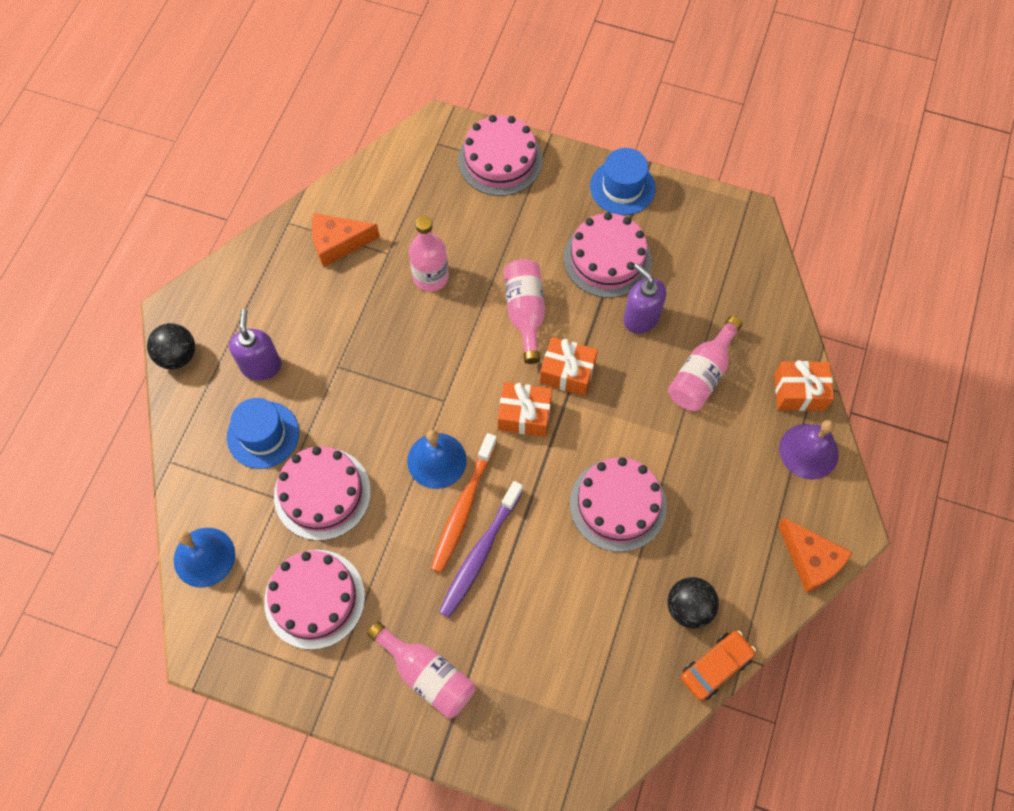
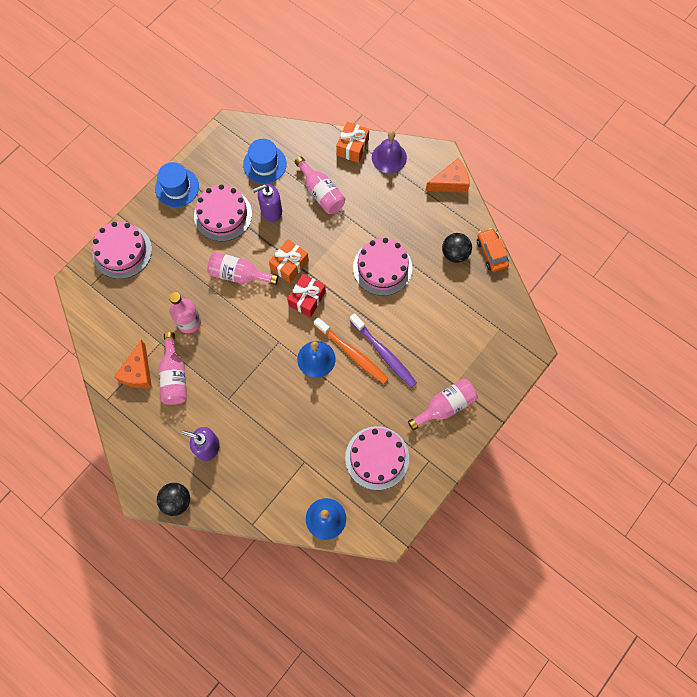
camera: 70 degrees left, 5 degrees up
blue hat [227,398,299,469] -> blue hat moved to [243,139,287,184]
pink cake [274,446,371,541] -> none
orange gift [498,382,552,437] -> red gift [287,274,326,317]
none -> pink bottle [159,332,187,405]

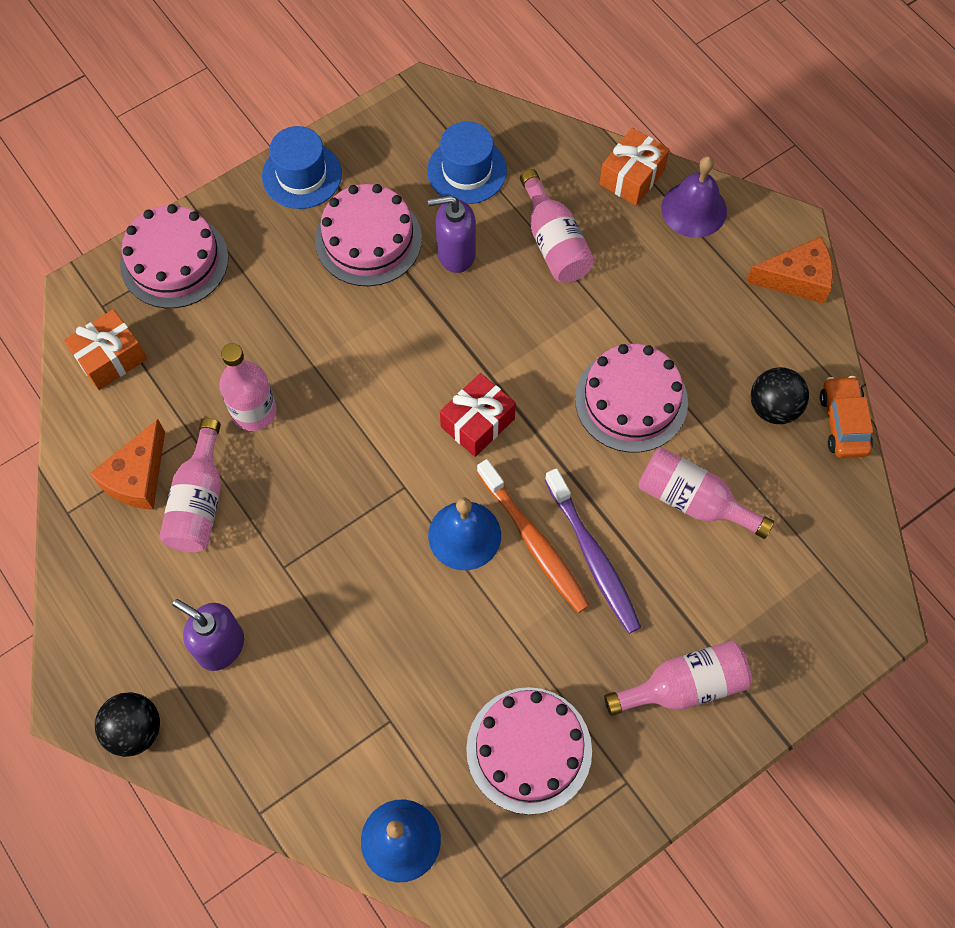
camera: 15 degrees right, 5 degrees down
pink bottle [207,252,278,285] -> pink bottle moved to [639,448,774,539]
orange gift [269,239,309,283] -> orange gift moved to [64,309,147,390]

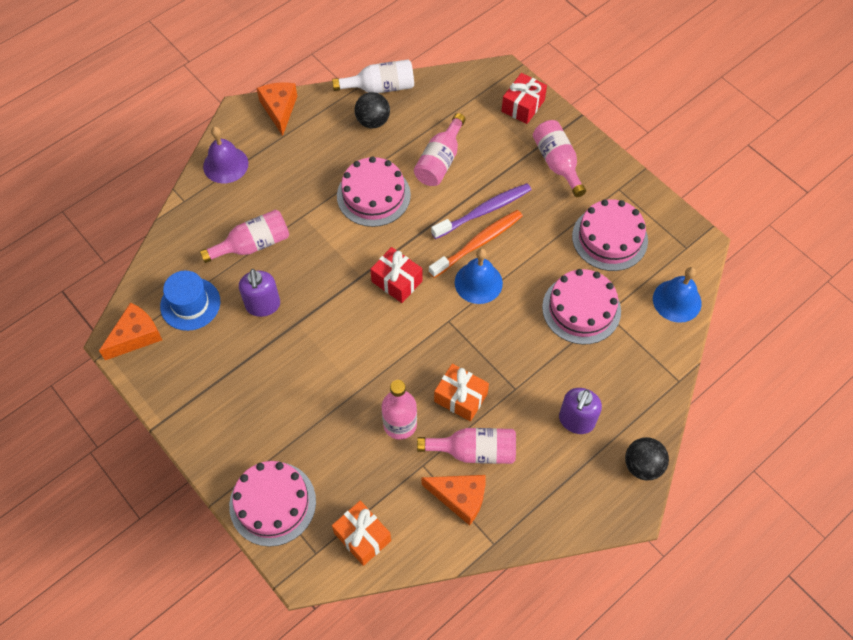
camera: 95 degrees left, 5 degrees down
blue hat [262,126,342,209] -> none
pink cake [315,184,422,286] -> pink cake moved to [542,269,621,345]
orange gift [599,128,670,206] -> orange gift moved to [434,364,489,422]
orange car [820,376,873,458] -> white bottle [332,60,414,93]
none -> orange cheese [99,302,162,360]
none -> red gift [502,73,547,124]

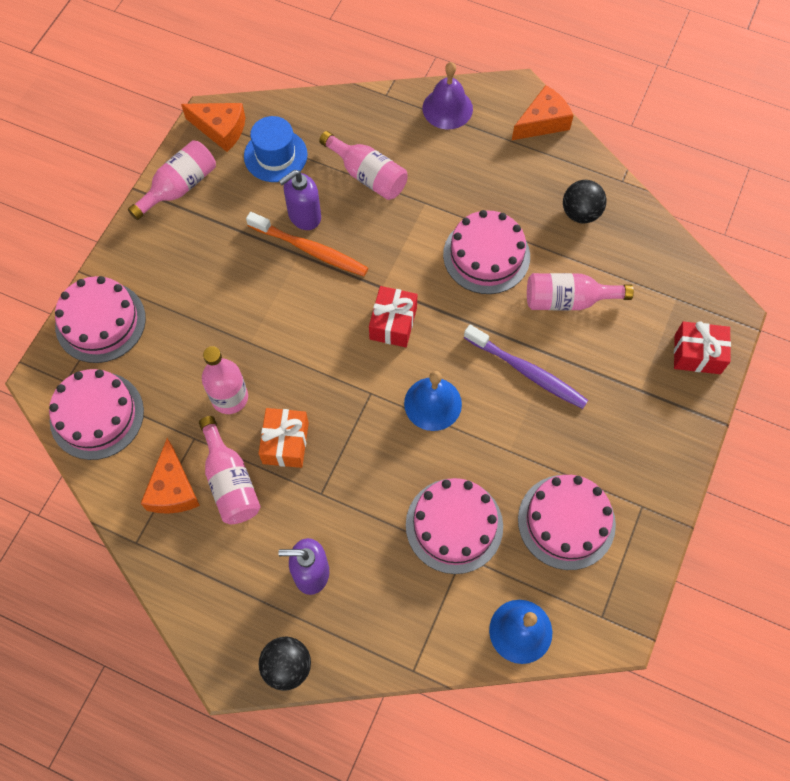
camera: 65 degrees right, 5 degrees up
white bottle [332,60,414,93] -> none
orange gift [332,501,391,566] -> pink cake [49,369,144,460]
orange toothbrush [429,210,523,278] -> orange toothbrush moved to [246,212,368,276]
pink bottle [533,120,586,197] -> pink bottle moved to [128,140,216,220]

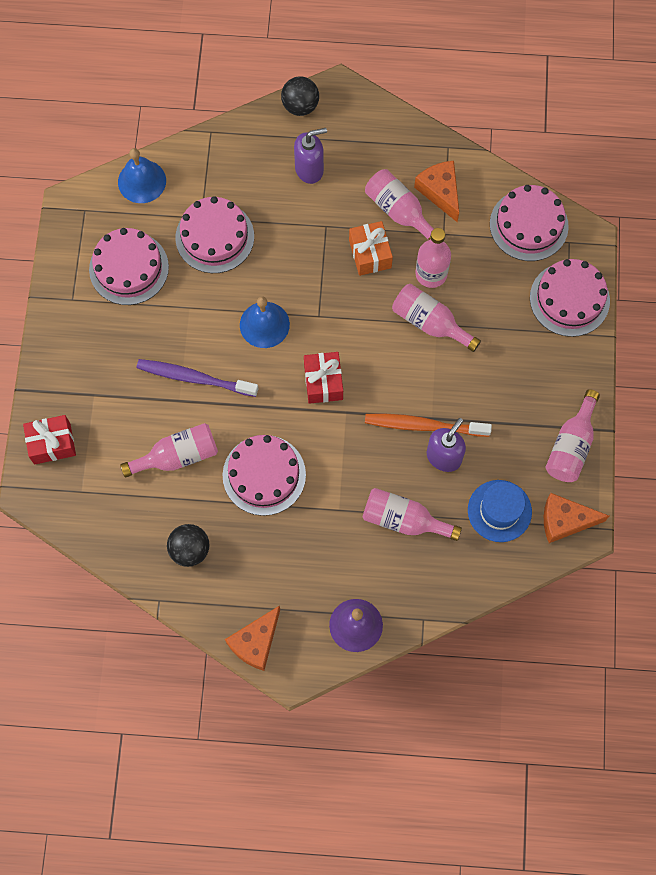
camera: 160 degrees right, 5 degrees up
none -> pink bottle [392,284,481,352]

